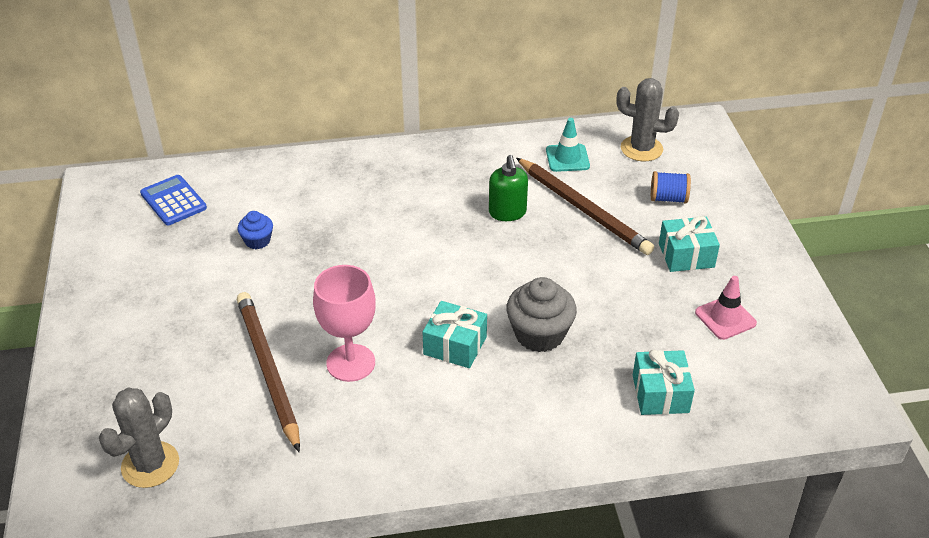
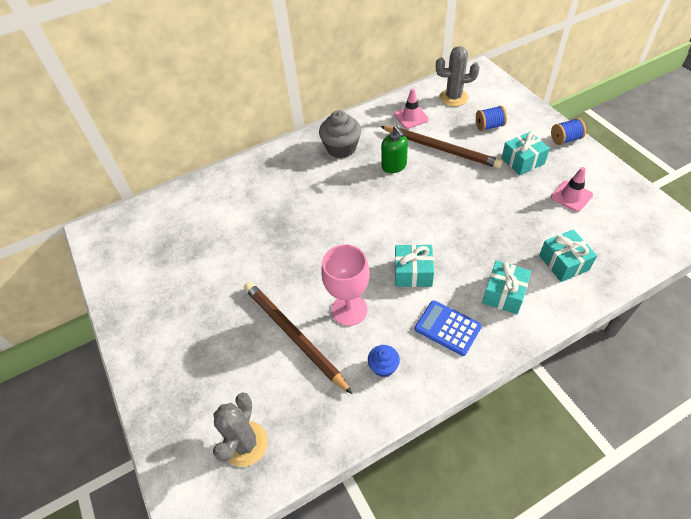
camera: 15 degrees left, 10 degrees up
blue calculator [140,175,207,225] -> blue calculator moved to [415,300,482,356]
blue cupcake [238,211,273,249] -> blue cupcake moved to [368,345,400,377]
grey cupcake [506,277,577,352] -> grey cupcake moved to [319,110,361,158]
turquoise traffic cone [546,118,590,172] -> pink traffic cone [394,88,429,129]
none -> turquoise gift [482,260,531,314]
none -> blue spool [551,118,586,145]

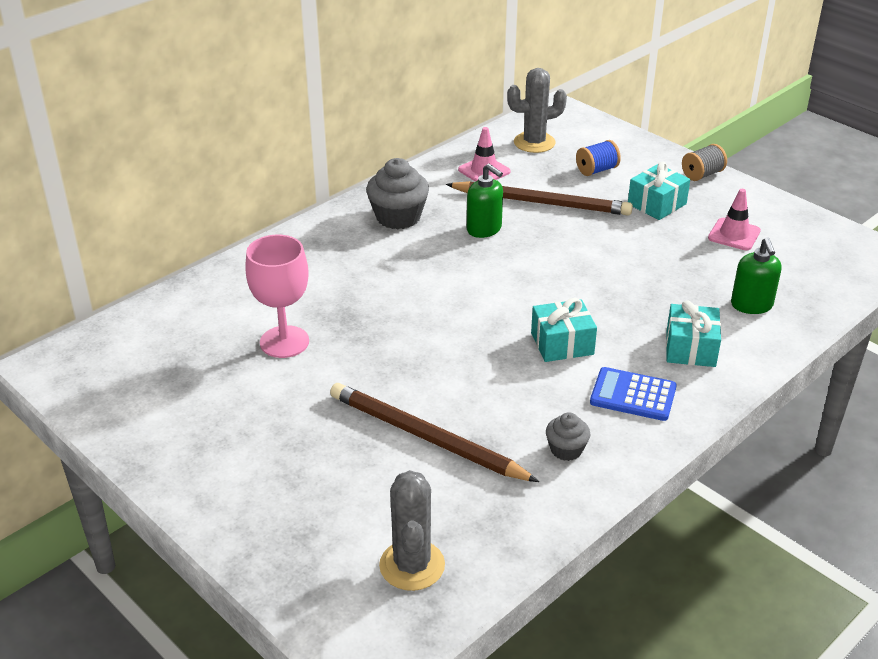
camera: 20 degrees left, 15 degrees down
pink goblet [321,245,370,326] -> pink goblet moved to [245,235,309,358]
blue cupcake [368,345,400,377] -> grey cupcake [546,412,591,461]
turquoise gift [539,229,597,282] -> green soap dispenser [731,237,782,314]
blue spool [551,118,586,145] -> grey spool [682,144,727,181]

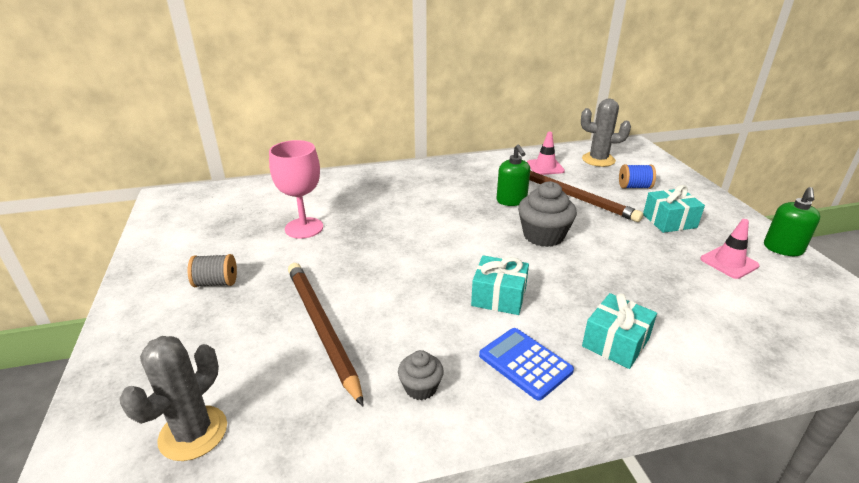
camera: 30 degrees right, 5 degrees down
grey cupcake [366,158,429,229] -> grey cupcake moved to [518,181,577,247]
grey spool [682,144,727,181] -> grey spool moved to [188,254,237,287]
green soap dispenser [731,237,782,314] -> green soap dispenser moved to [764,187,820,256]

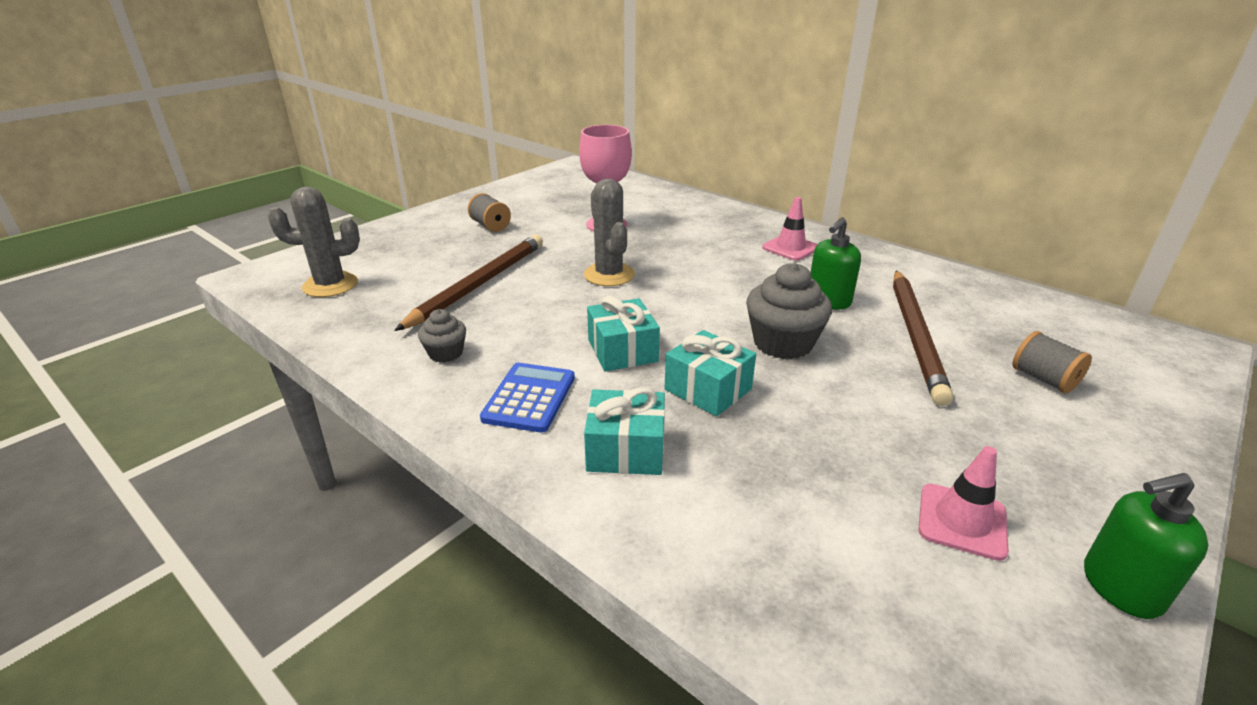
camera: 55 degrees right, 0 degrees up
pink traffic cone [527,132,565,175] -> pink traffic cone moved to [762,197,818,261]
grey cactus [581,99,631,167] -> grey cactus moved to [584,179,635,286]
blue spool [619,164,656,189] -> grey spool [1013,331,1092,394]
turquoise gift [643,185,705,233] -> turquoise gift moved to [665,330,756,416]

